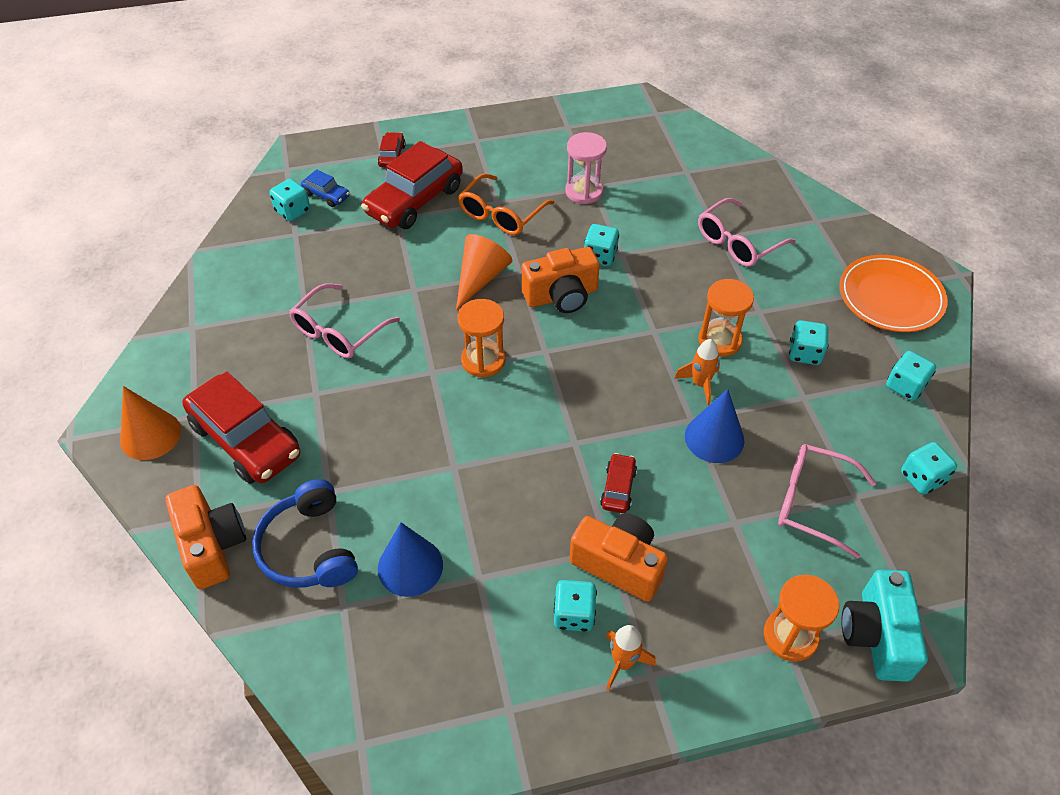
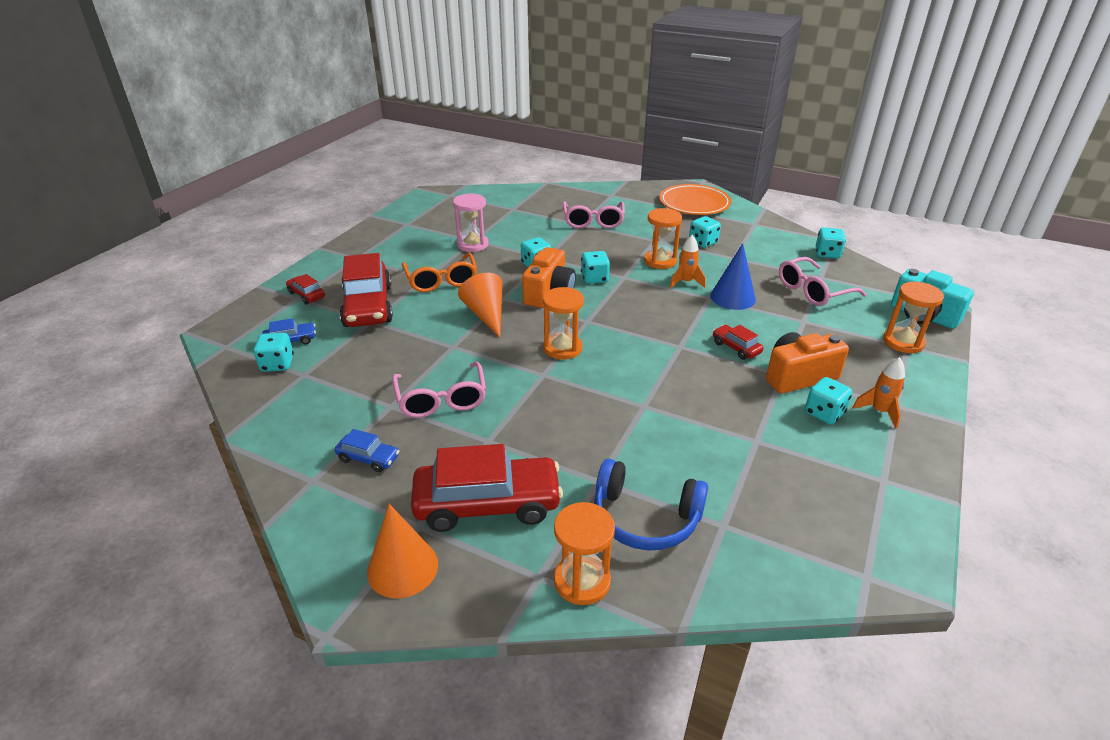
camera: 50 degrees left, 15 degrees down
orange camera [165,485,246,589] -> orange hourglass [554,502,615,605]
blue cone [378,522,443,597] -> none
turquoise dice [886,351,936,401] -> turquoise dice moved to [581,251,610,284]
none -> blue car [335,429,399,472]

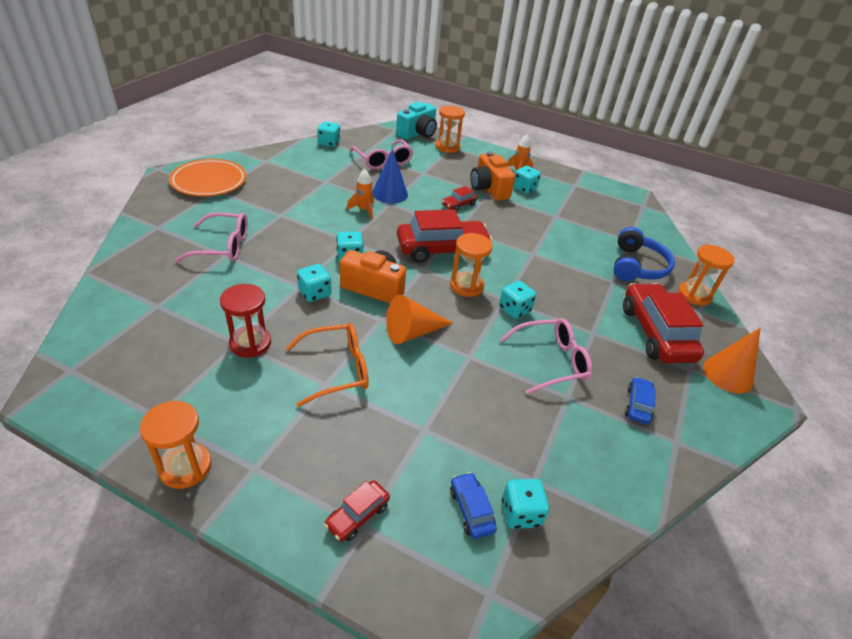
camera: 95 degrees left, 5 degrees up
red car [339,253,393,327] -> red car moved to [397,209,493,263]
pink hourglass [453,193,489,252] -> red hourglass [220,284,271,358]
orange hourglass [644,208,682,269] -> orange hourglass moved to [140,401,211,489]
turquoise dice [689,216,721,248] -> turquoise dice moved to [499,281,536,319]

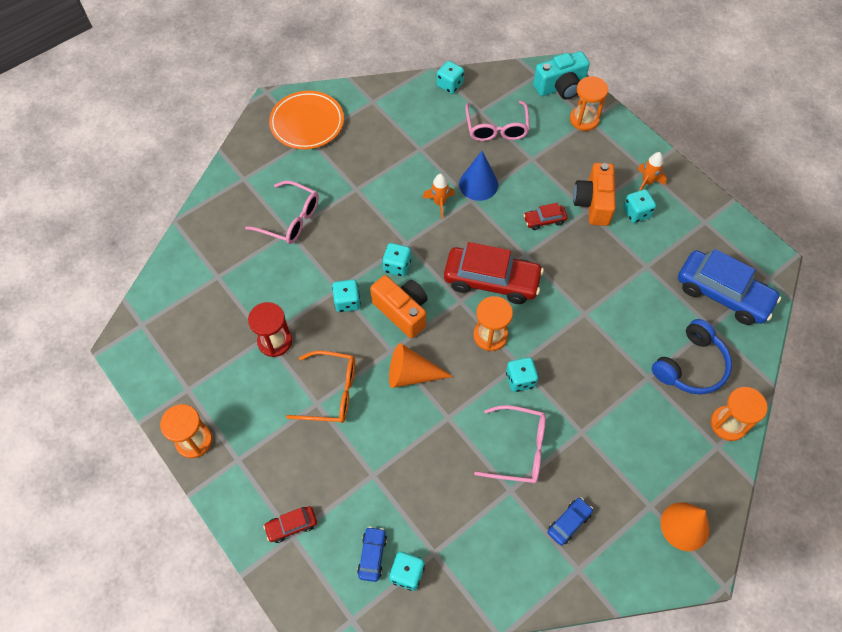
camera: 30 degrees right, 20 degrees up
red car [623,283,704,363] -> none
none -> blue car [678,249,781,325]

